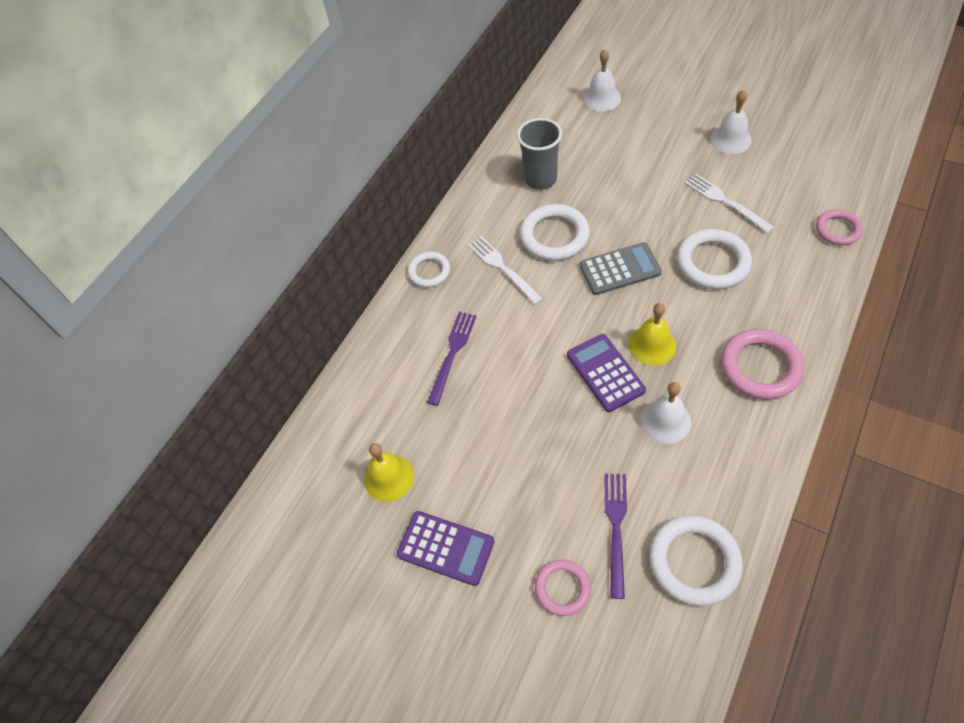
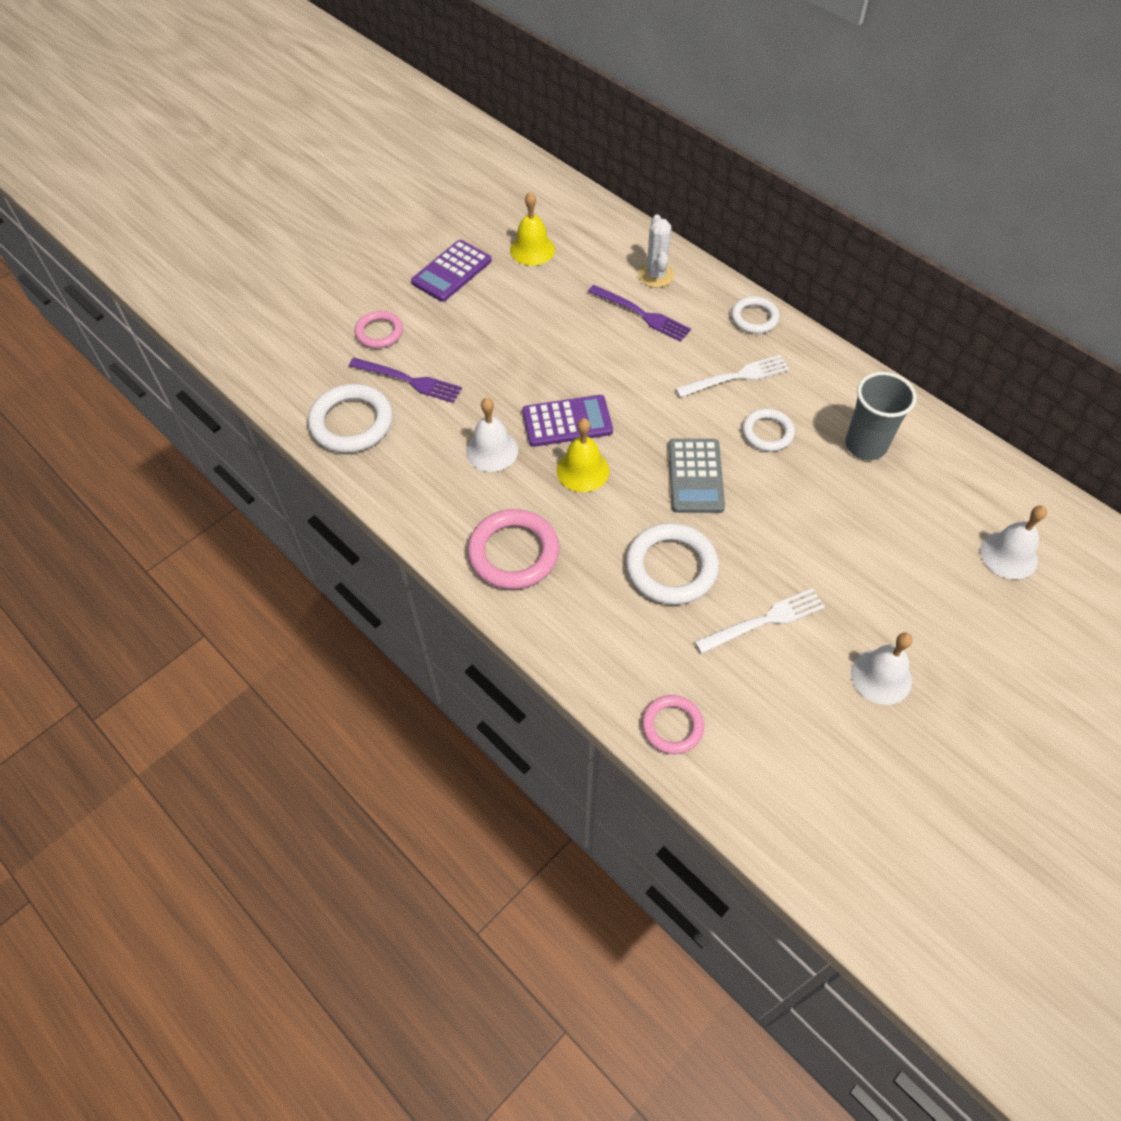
camera: 100 degrees right, 0 degrees up
white ring [520,204,590,261] -> white ring [742,409,795,451], size x0.61
none -> white cactus [638,215,674,288]

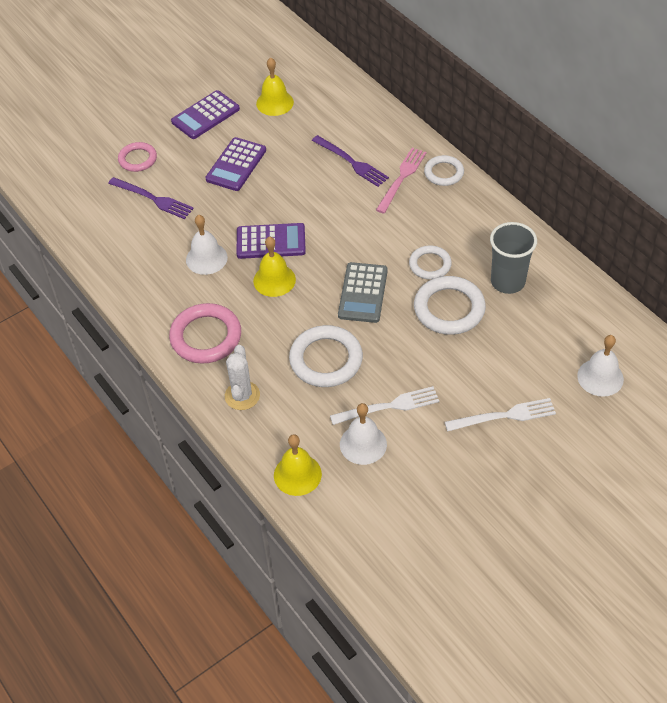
camera: 10 degrees right, 5 degrees down
white ring [308,384,393,453] -> white ring moved to [414,276,486,335]
white cactus [638,215,674,288] -> white cactus moved to [225,345,260,410]
pink ring [642,695,704,754] -> yellow bell [274,434,322,496]
white fork [675,355,790,397] -> white fork moved to [445,398,556,431]
white bell [851,632,913,705] -> white bell moved to [340,403,387,465]
none -> purple calculator [205,137,266,191]
none -> pink fork [376,148,427,213]

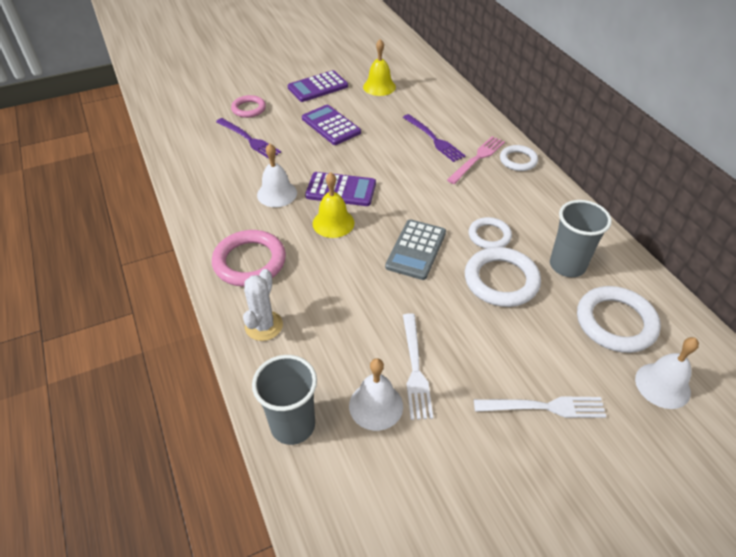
camera: 10 degrees right, 5 degrees down
purple calculator [205,137,266,191] -> purple calculator turned 105 degrees clockwise [302,105,361,145]
yellow bell [274,434,322,496] -> grey cup [252,355,317,445]
white ring [289,325,363,387] -> white ring moved to [577,286,661,353]
white fork [330,386,439,425] -> white fork turned 90 degrees clockwise [403,313,433,420]

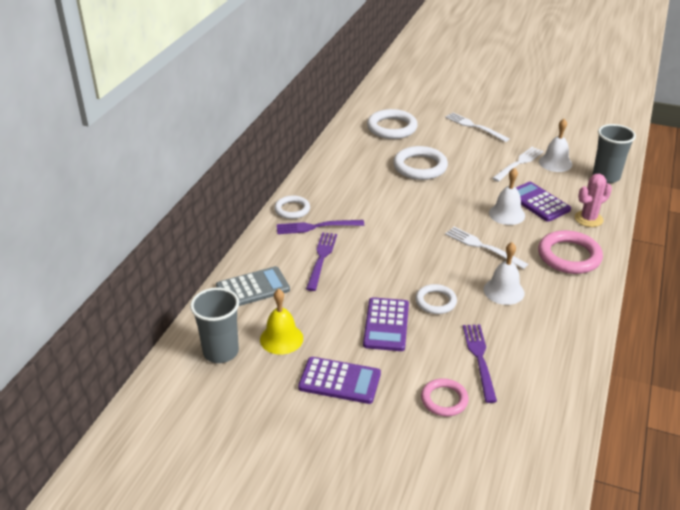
camera: 135 degrees left, 10 degrees down
white cactus [243,269,283,341] -> pink cactus [575,174,612,227]
purple calculator [305,172,376,206] -> purple calculator moved to [516,182,571,222]
yellow bell [313,172,354,238] -> white fork [445,227,528,269]
grey calculator [385,219,446,280] -> grey calculator moved to [216,266,290,306]
pink fork [447,136,505,184] -> purple fork [277,220,364,234]
white ring [469,217,512,249] -> white ring moved to [415,284,457,314]
grey cup [550,200,612,277] -> grey cup moved to [190,287,239,363]
white bell [635,337,699,409] -> white bell moved to [489,168,525,225]

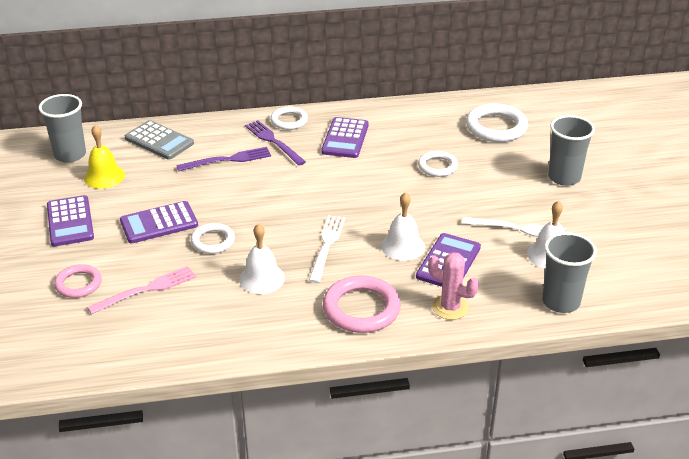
camera: 60 degrees right, 0 degrees up
white ring [393,146,448,180] -> white ring [418,151,458,177], size x0.61
white fork [445,113,509,142] -> grey cup [548,115,595,186]
purple fork [463,324,497,403] -> pink fork [87,266,196,314]
none -> purple calculator [321,117,369,158]

